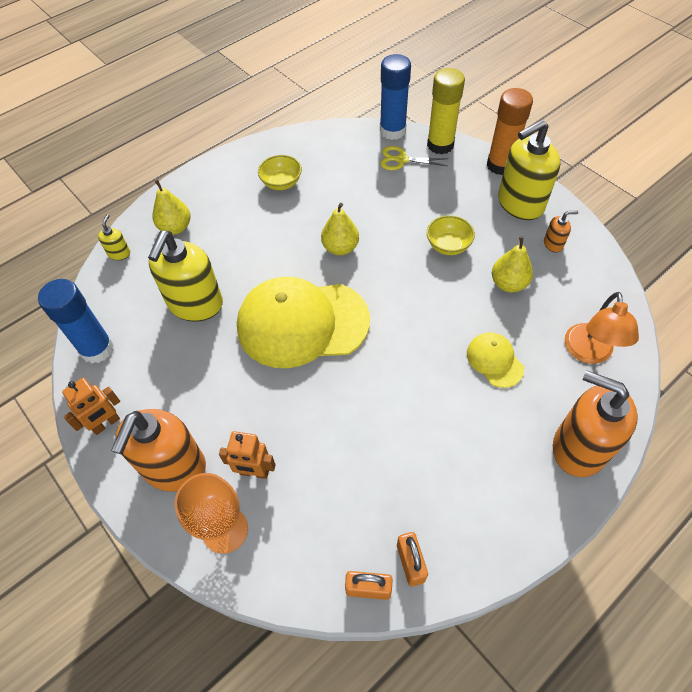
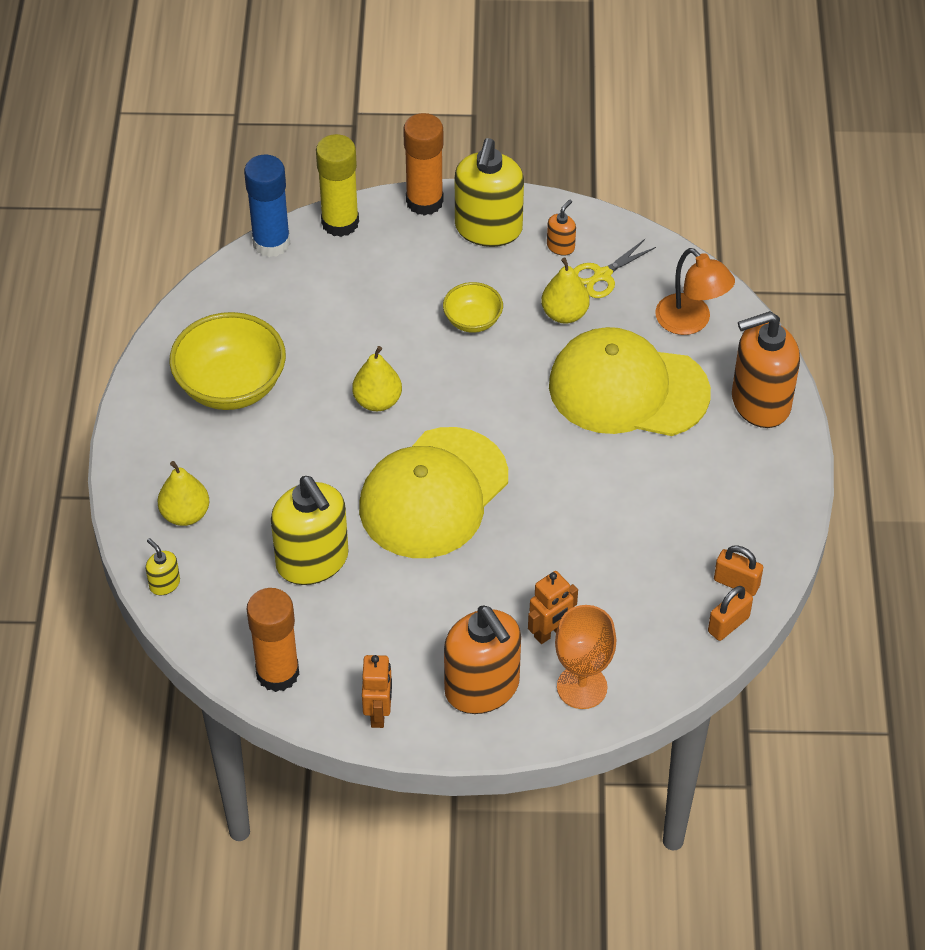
camera: 50 degrees left, 5 degrees down
blue glue stick [38,279,114,363] -> orange glue stick [247,588,299,692]
yellow bowl [258,155,302,190] -> yellow bowl [170,312,286,410], size x1.87
yellow scissors [380,146,449,170] -> yellow scissors moved to [574,239,656,298]
yellow cap [467,332,524,388] -> yellow cap [549,327,711,436], size x2.21

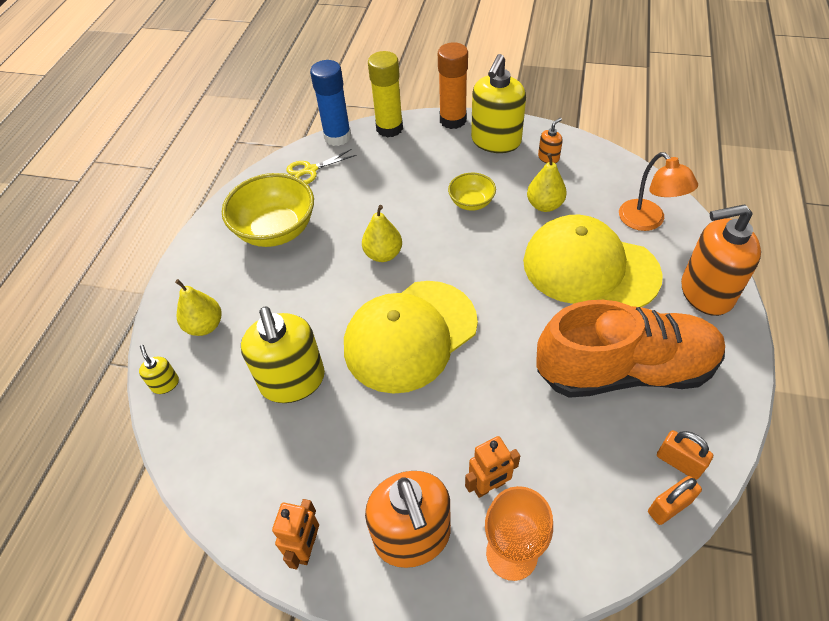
camera: 15 degrees right, 0 degrees up
orange glue stick [247,588,299,692] -> none
yellow scissors [574,239,656,298] -> yellow scissors moved to [286,149,357,184]
none -> orange shoe [537,300,725,398]

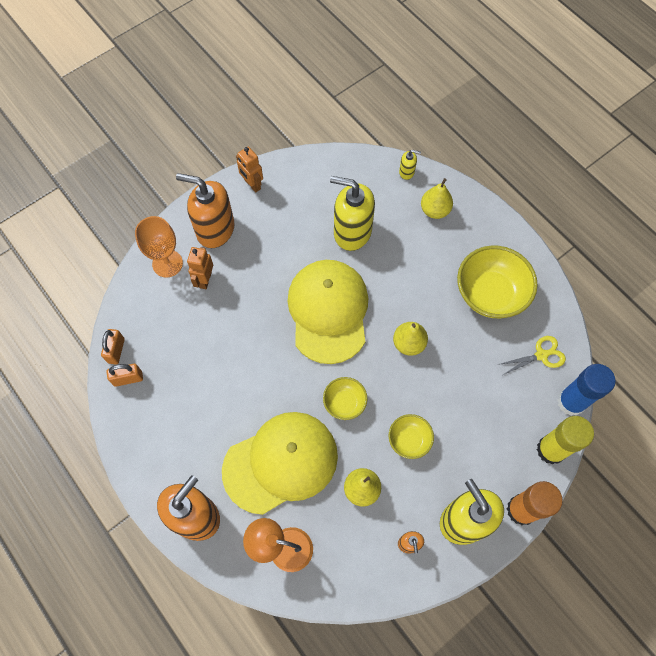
camera: 125 degrees right, 15 degrees up
yellow scissors [286,149,357,184] -> yellow scissors turned 60 degrees clockwise [497,336,566,375]
orange shoe [537,300,725,398] -> none
none -> yellow bowl [323,377,367,420]

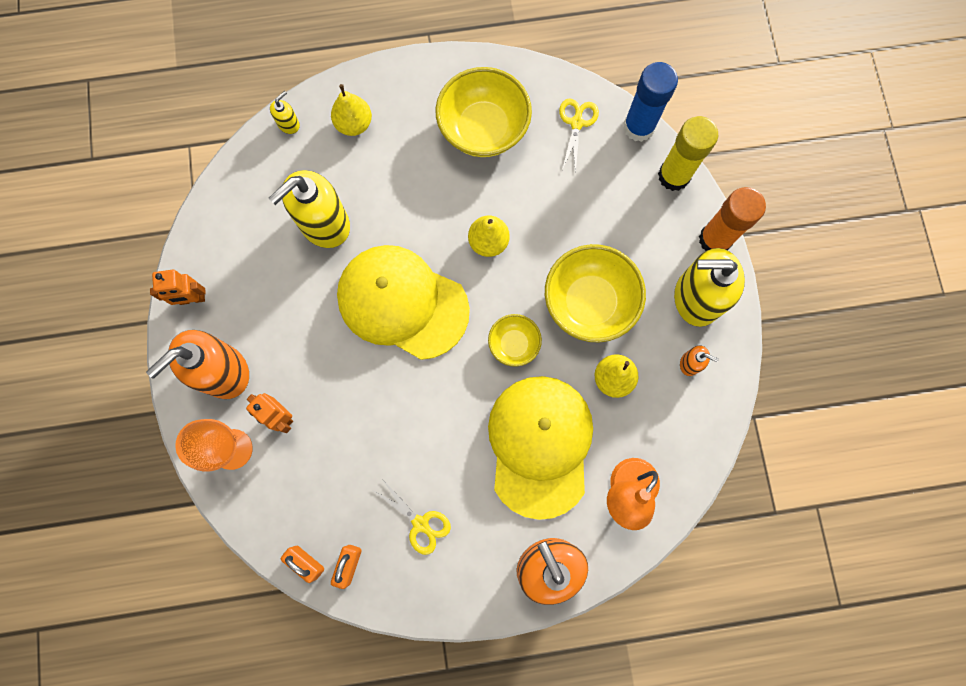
camera: 60 degrees left, 10 degrees up
yellow bowl [389,414,434,459] -> yellow bowl [545,244,646,343], size x1.87
none -> yellow scissors [371,479,451,555]

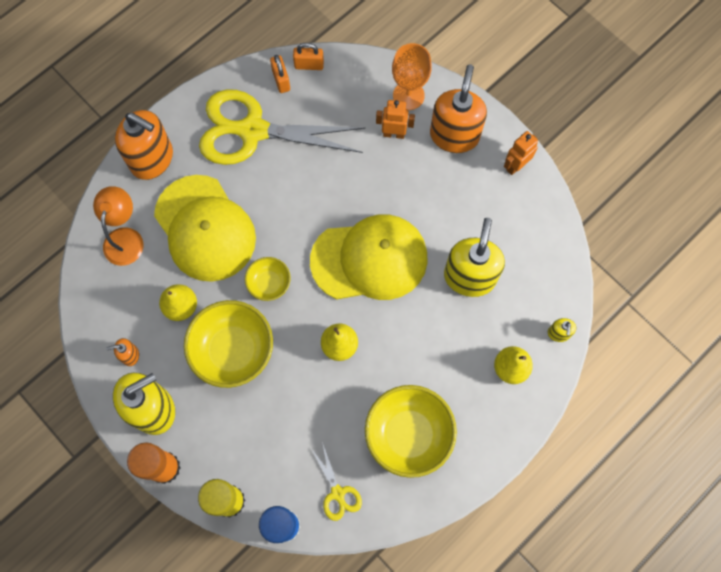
camera: 145 degrees right, 5 degrees down
yellow scissors [371,479,451,555] -> yellow scissors [199,89,366,165], size x2.38

